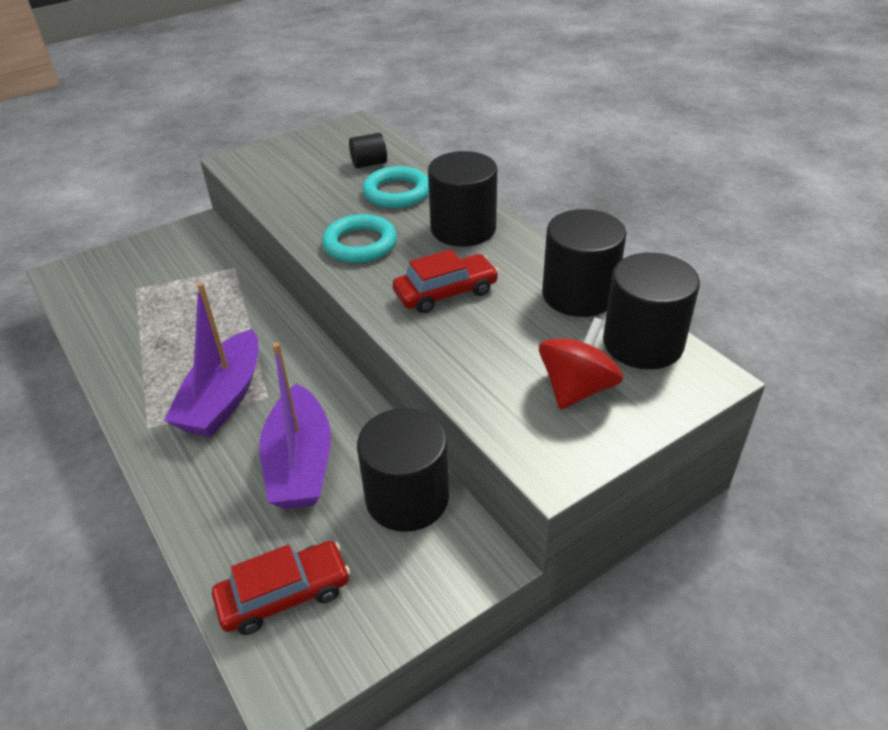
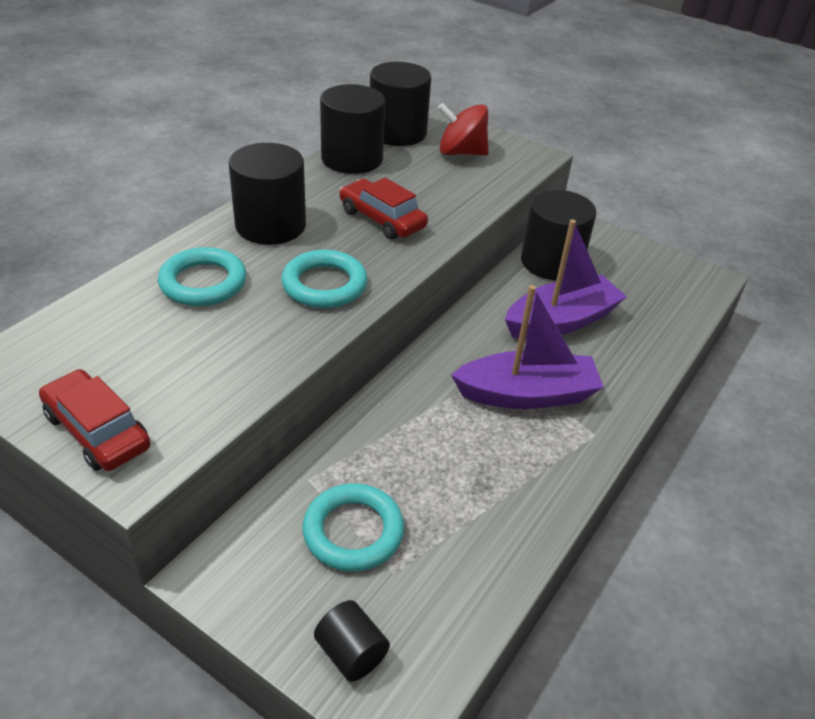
camera: 115 degrees left, 0 degrees up
red car [212,541,350,635] -> red car moved to [39,369,151,471]
black cylinder [349,133,387,169] -> black cylinder moved to [314,600,390,682]
none -> turquoise ring [302,483,404,572]

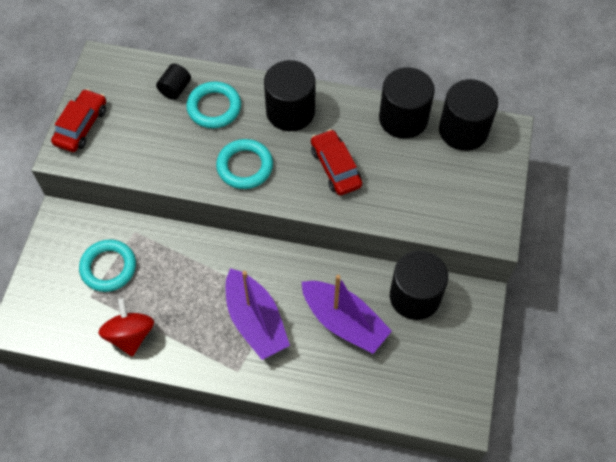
camera: 70 degrees right, 20 degrees up
black cylinder [314,600,390,682] -> black cylinder moved to [156,63,191,100]
red car [339,178,428,239] -> red car turned 45 degrees counterclockwise [311,129,362,195]
red spinning top [438,103,489,155] -> red spinning top moved to [98,298,154,357]

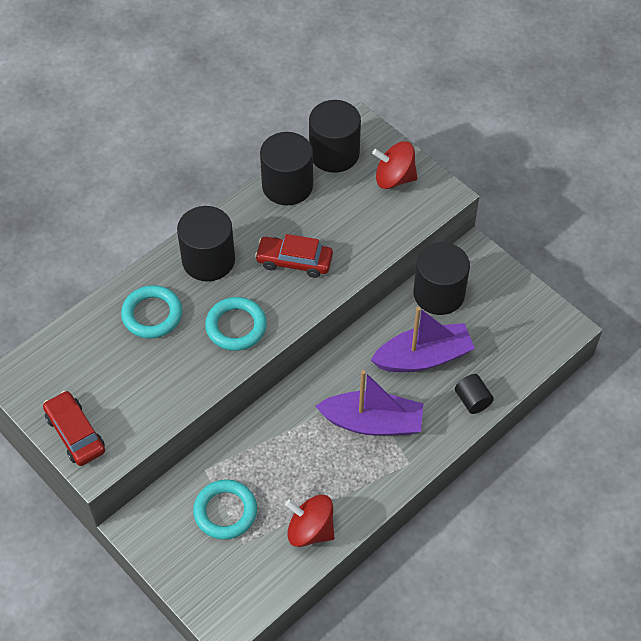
camera: 55 degrees left, 5 degrees down
black cylinder [156,63,191,100] -> black cylinder moved to [455,374,494,414]
none -> red spinning top [372,141,417,189]

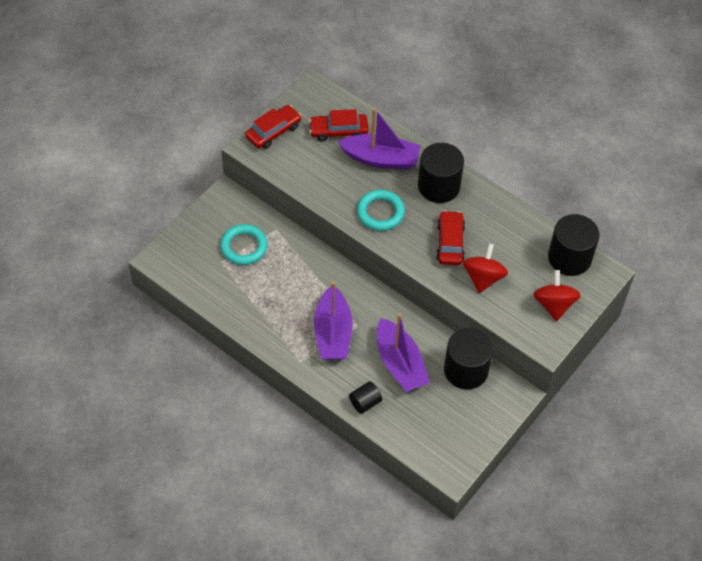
camera: 80 degrees right, 0 degrees up
turquoise ring [121,285,182,339] -> purple boat [338,108,421,170]
black cylinder [260,132,313,205] -> none
red spinning top [285,495,334,547] -> red spinning top moved to [463,244,508,293]
none -> red car [309,109,369,142]

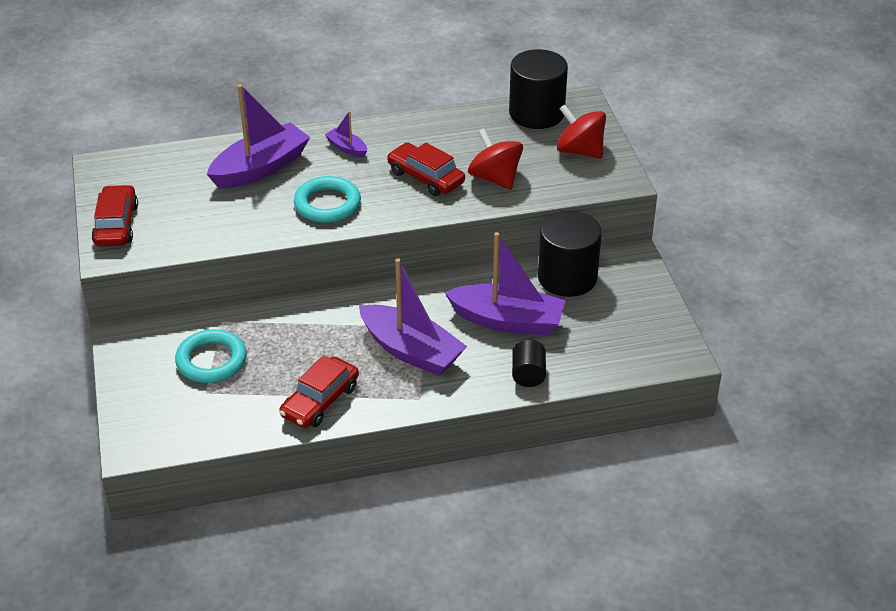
camera: 50 degrees left, 15 degrees down
red car [309,109,369,142] -> red car moved to [279,355,359,428]
black cylinder [418,143,464,203] -> purple boat [325,111,367,157]

